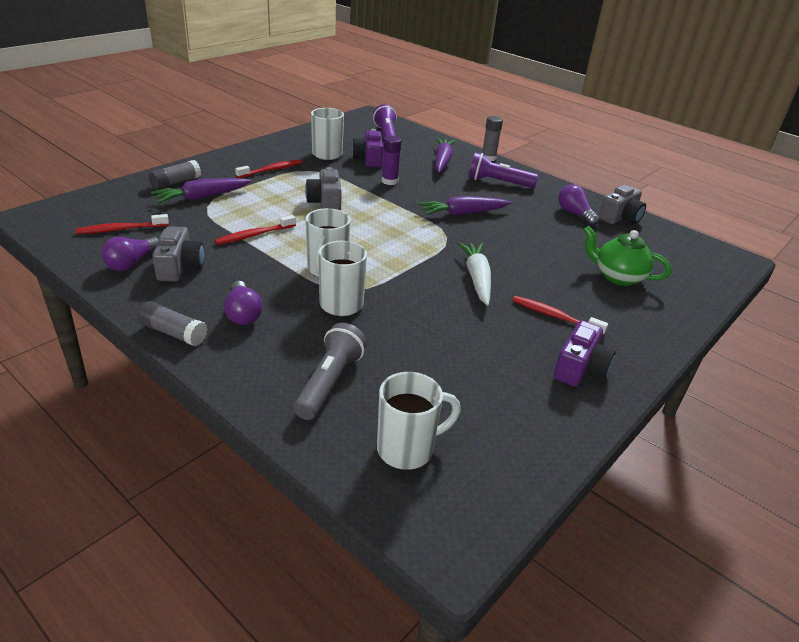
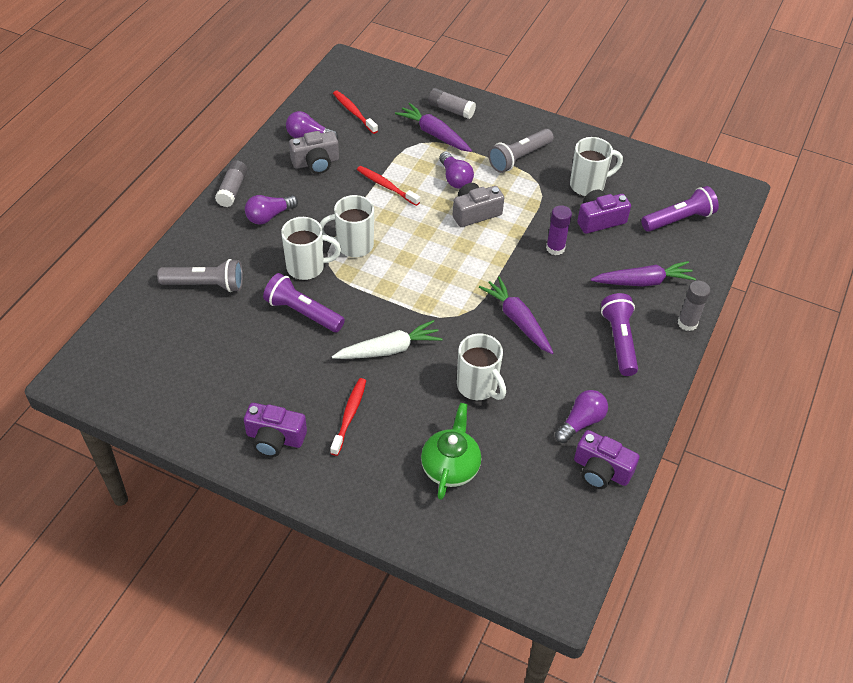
camera: 75 degrees right, 15 degrees up
red toothbrush [235,160,302,178] -> grey flashlight [488,129,554,173]
white mug [377,372,461,470] -> white mug moved to [457,333,506,400]
grey camera [599,185,646,224] -> purple camera [574,430,639,489]
none -> purple flashlight [263,273,345,332]
none -> purple light bulb [439,152,474,189]

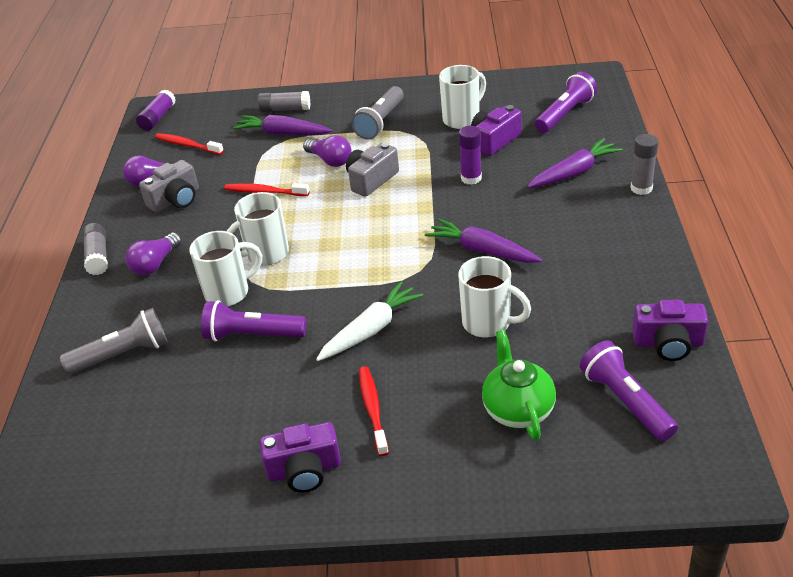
camera: 20 degrees left, 10 degrees down
purple light bulb [555,390,608,443] -> none
purple flashlight [601,293,638,376] -> purple flashlight moved to [580,340,678,441]
none -> purple glue stick [136,89,176,131]

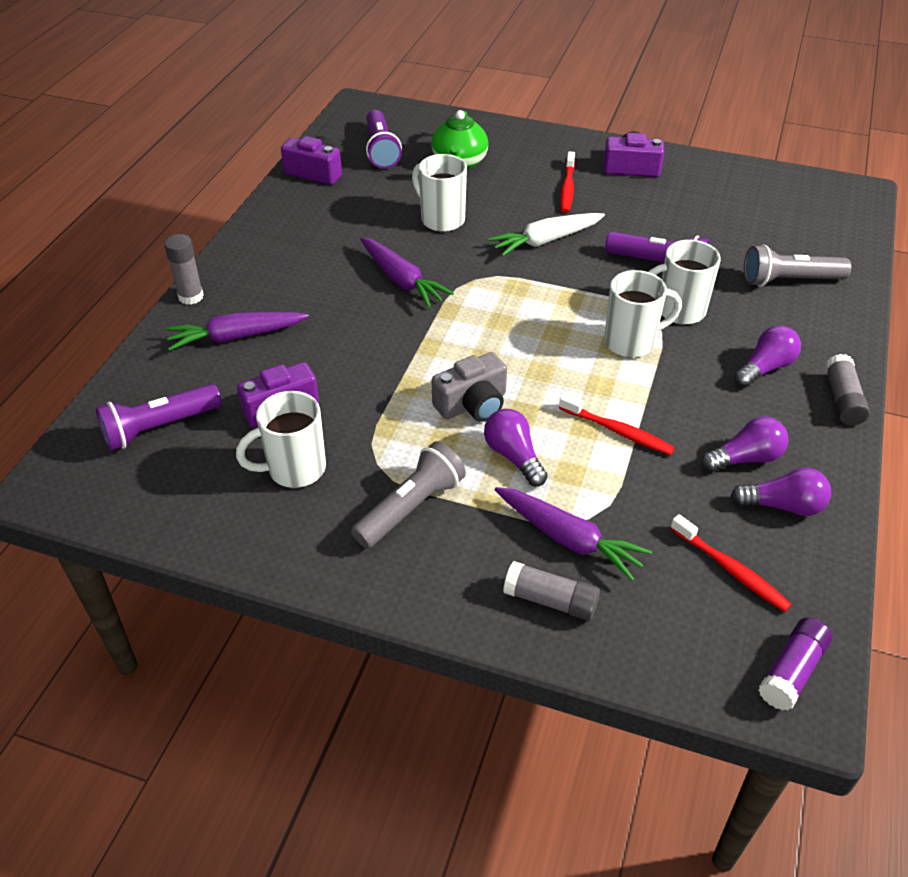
camera: 165 degrees left, 5 degrees up
grey camera [139,160,199,212] -> purple light bulb [701,417,789,472]
purple glue stick [459,126,482,185] -> none

